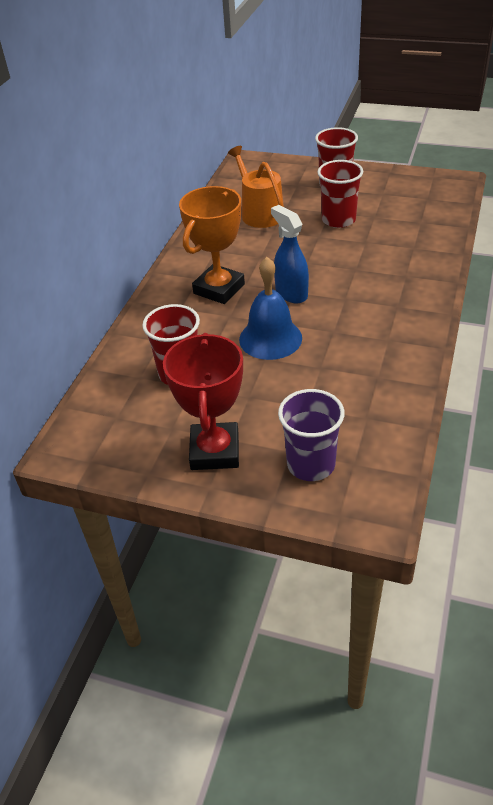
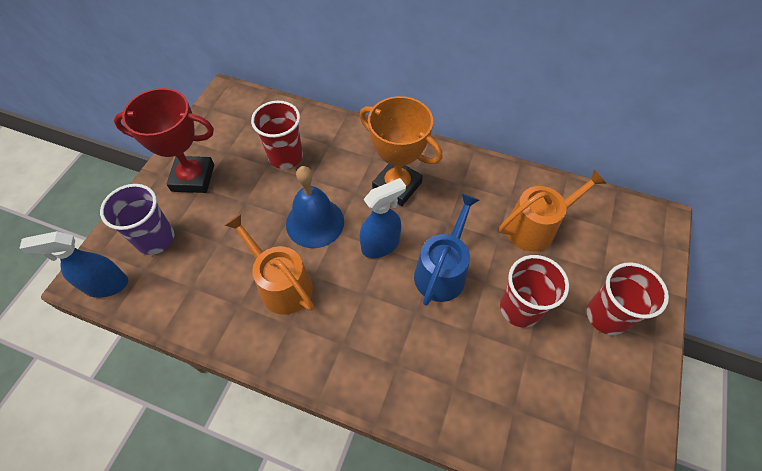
camera: 90 degrees right, 15 degrees up
none -> blue spray bottle [19,231,128,298]
none -> orange watering can [225,214,314,315]
none -> blue watering can [414,193,479,306]

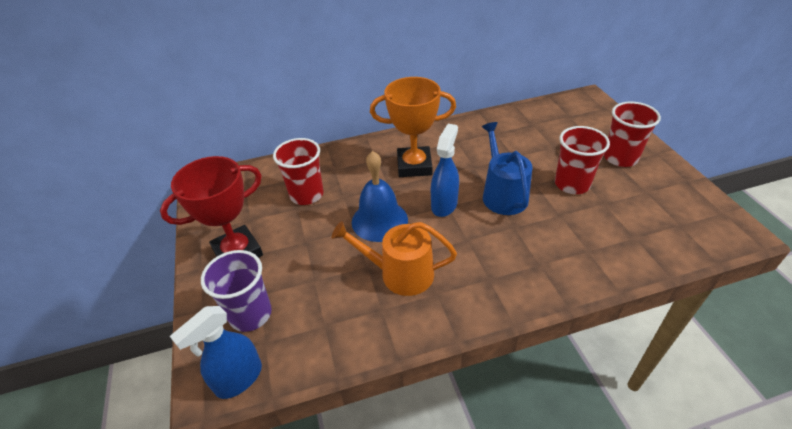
camera: 35 degrees left, 15 degrees down
orange watering can [499,169,607,252] -> none

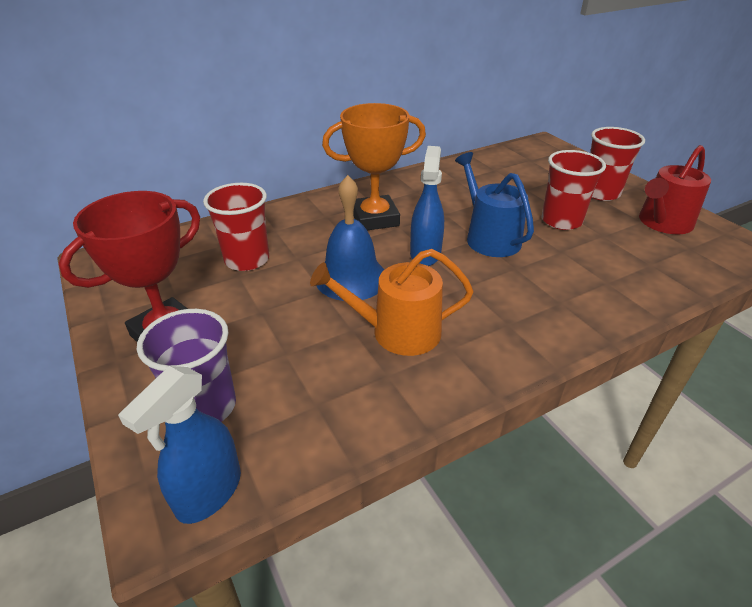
camera: 15 degrees left, 5 degrees down
none -> red watering can [639,145,711,234]

